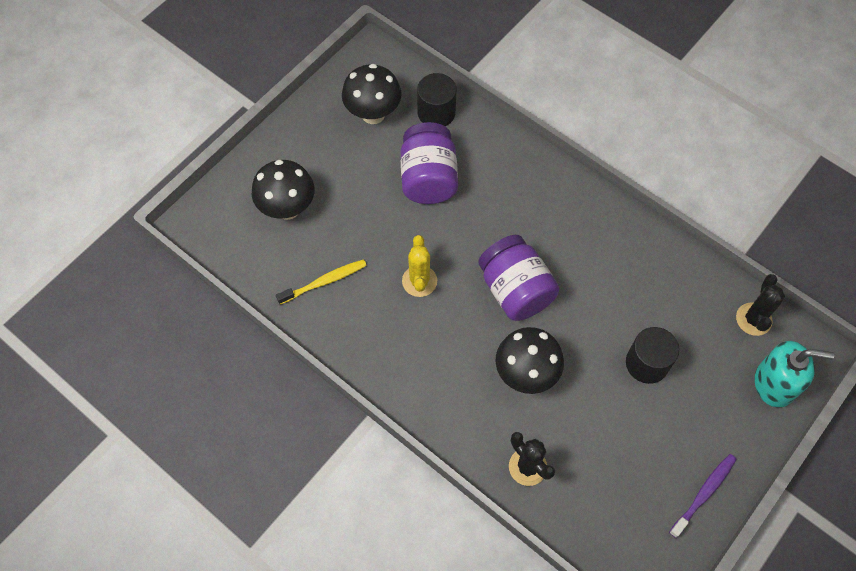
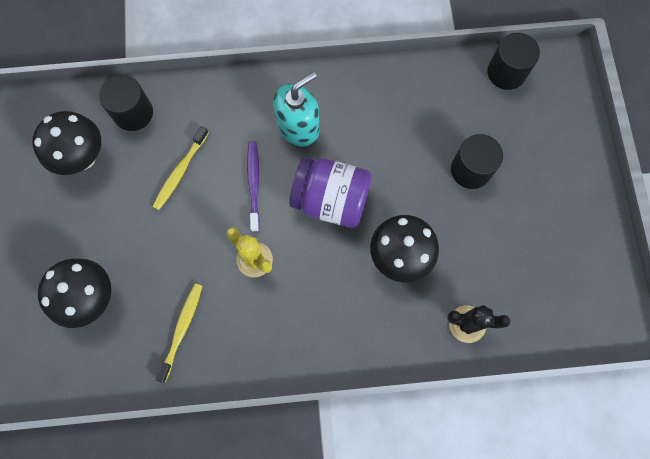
camera: 45 degrees left, 10 degrees up
purple jar [400,122,458,204] -> yellow toothbrush [152,126,209,210]
purple toothbrush [669,454,737,538] -> purple toothbrush moved to [247,141,260,232]
black cactus [736,274,785,336] -> black cylinder [487,33,540,90]
turquoise soap dispenser [755,341,835,408] -> turquoise soap dispenser moved to [273,72,319,147]

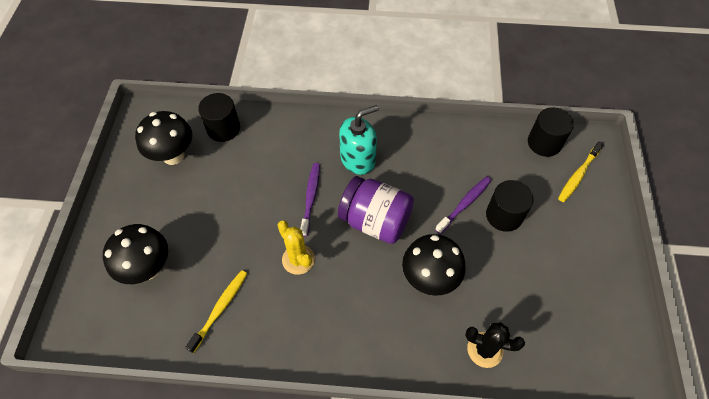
camera: 10 degrees right, 15 degrees down
yellow toothbrush [152,126,209,210] -> yellow toothbrush moved to [558,142,604,202]
none -> purple toothbrush [435,176,492,234]

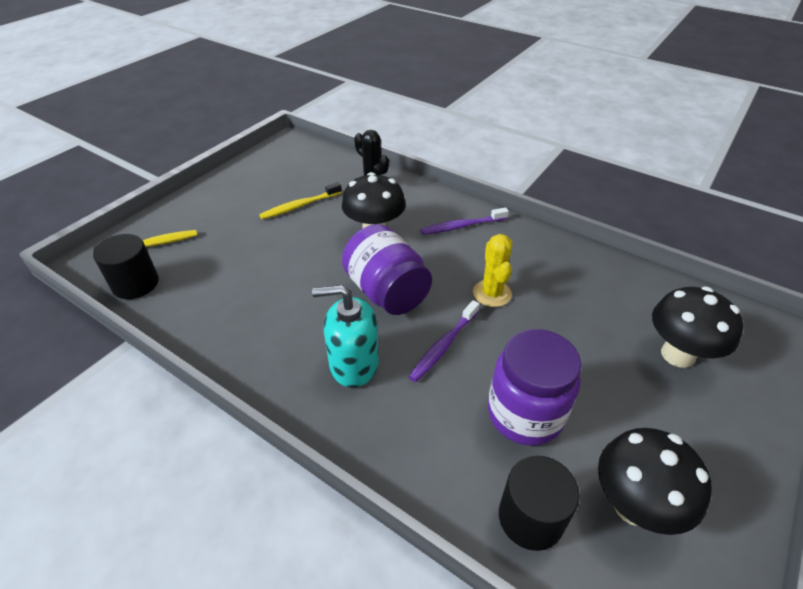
camera: 150 degrees left, 15 degrees down
yellow toothbrush [185,270,247,353] -> yellow toothbrush moved to [259,182,342,219]
purple toothbrush [435,176,492,234] -> purple toothbrush moved to [420,207,509,235]
black cylinder [486,180,534,232] -> none
none -> purple jar [488,329,582,446]

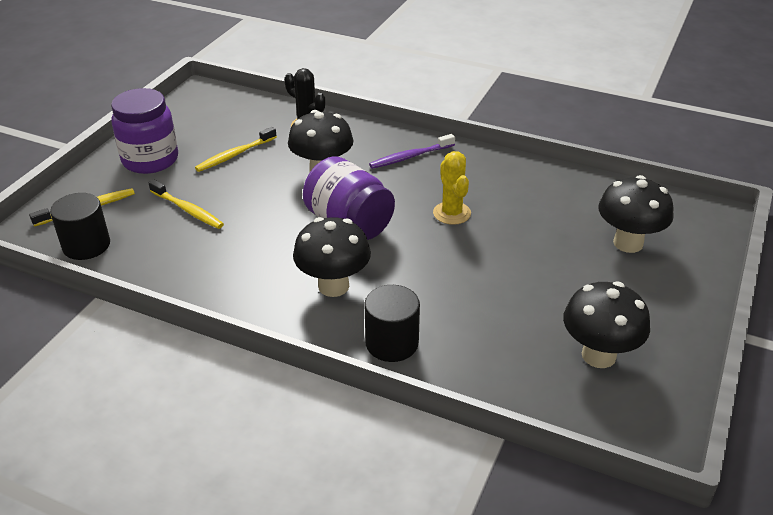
camera: 10 degrees left, 5 degrees down
turquoise soap dispenser [312,285,379,388] -> black mushroom [293,217,371,297]
purple toothbrush [409,300,480,382] -> none
purple jar [488,329,582,446] -> purple jar moved to [111,88,178,174]
black cylinder [499,456,580,551] -> black cylinder moved to [364,285,420,362]
none -> yellow toothbrush [149,180,224,229]

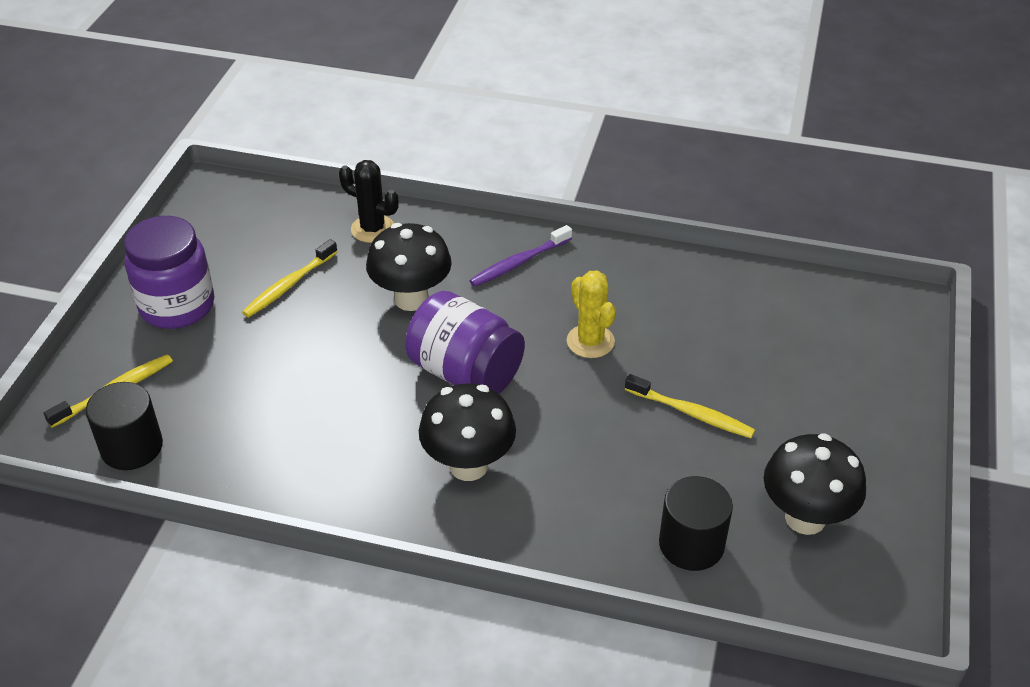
camera: 10 degrees left, 5 degrees up
yellow toothbrush [149,180,224,229] -> yellow toothbrush moved to [625,374,755,438]
black cylinder [364,285,420,362] -> black cylinder moved to [659,476,733,571]
black mushroom [598,175,674,253] -> none

